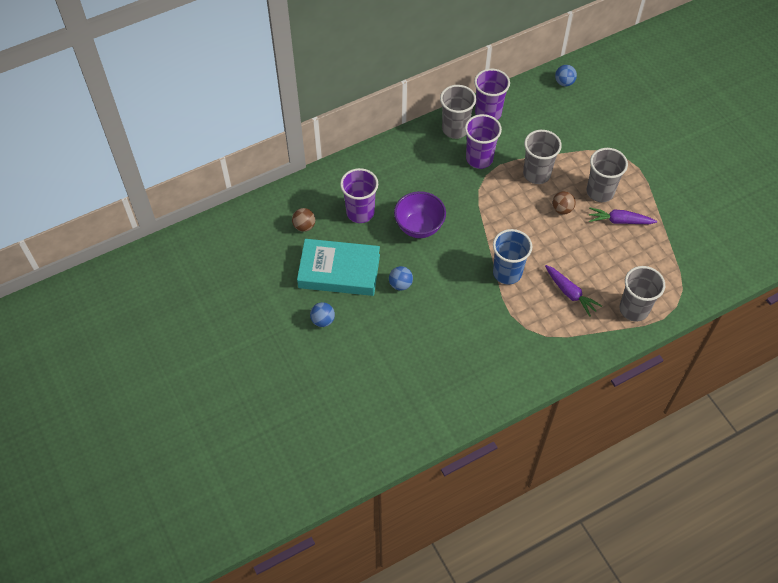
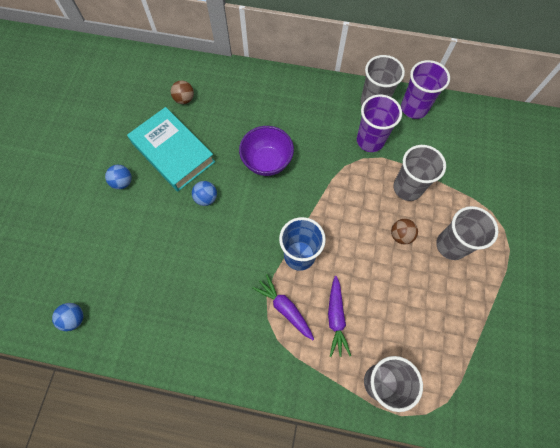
camera: 40 degrees right, 10 degrees up
purple cup [340,168,378,223] -> none
blue ball [555,65,577,86] -> blue ball moved to [52,303,83,331]
purple carrot [589,207,657,224] -> purple carrot moved to [252,274,314,340]

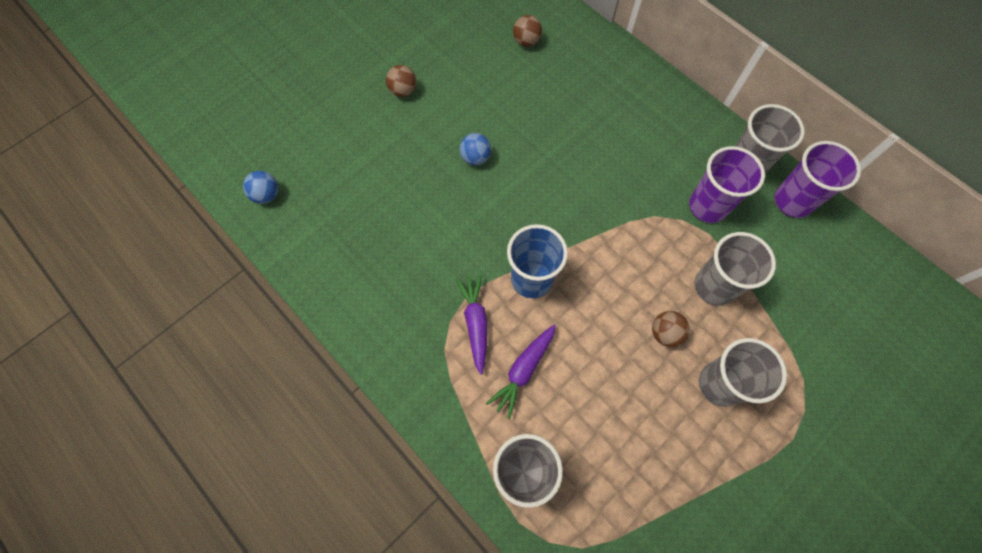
camera: 35 degrees right, 0 degrees up
blue ball [105,165,132,189] -> brown ball [386,65,416,97]
turquoise book [127,107,215,191] -> none
purple bowl [239,126,294,176] -> none

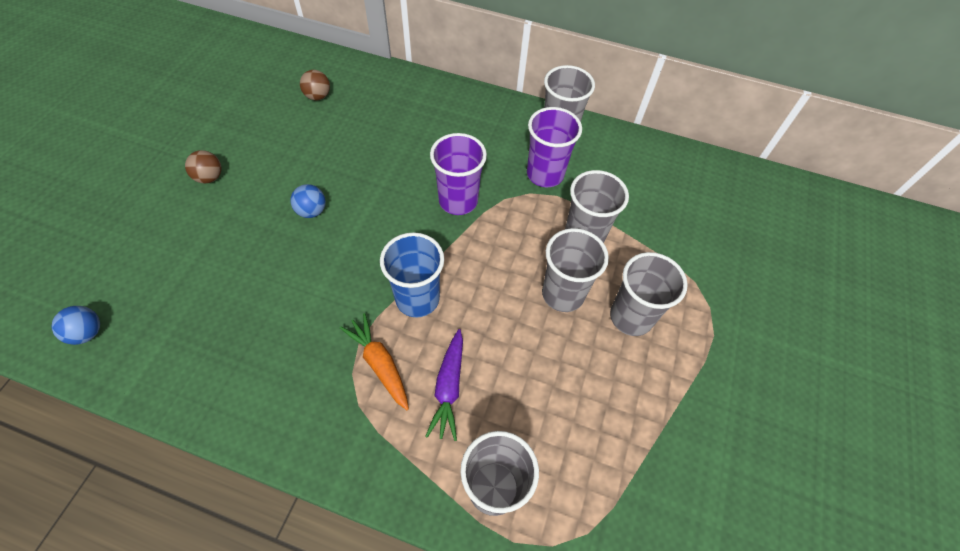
camera: 30 degrees left, 10 degrees down
purple carrot [456,274,488,375] -> orange carrot [340,313,409,410]
brown ball [652,311,690,347] -> grey cup [542,228,609,312]
purple cup [774,141,861,218] -> purple cup moved to [430,133,487,215]

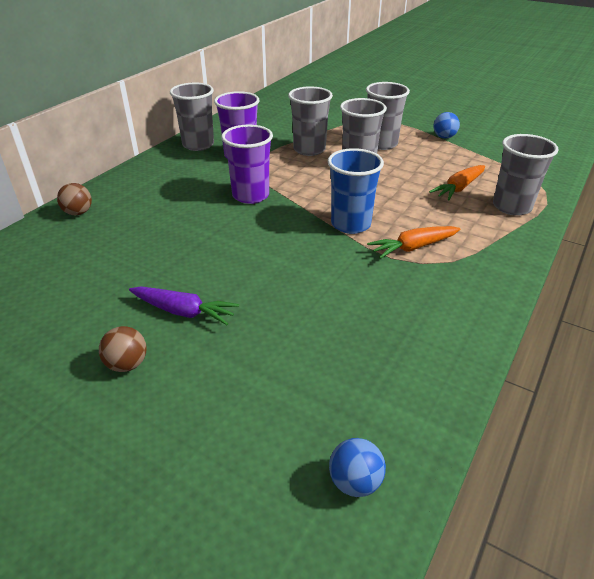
camera: 75 degrees left, 20 degrees down
blue ball [290,184,326,218] -> blue ball moved to [434,112,460,139]
brown ball [300,70,330,100] -> brown ball moved to [57,183,92,215]
purple carrot [425,329,463,441] -> purple carrot moved to [129,287,239,325]
none -> orange carrot [429,165,485,200]

